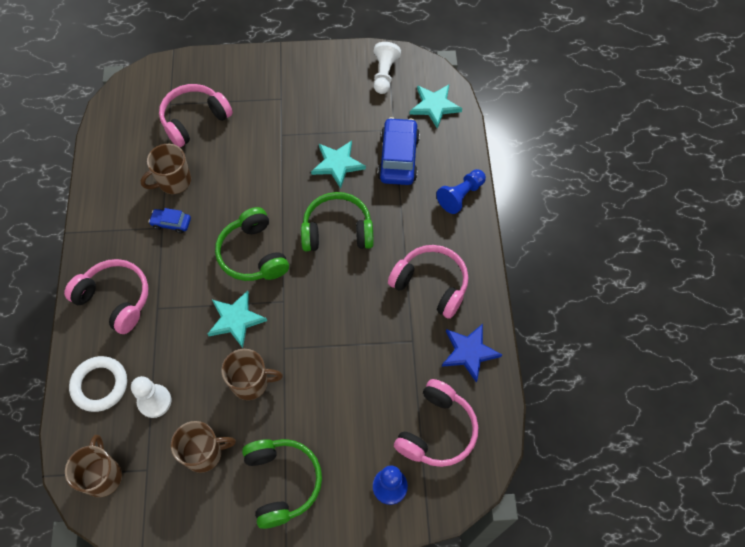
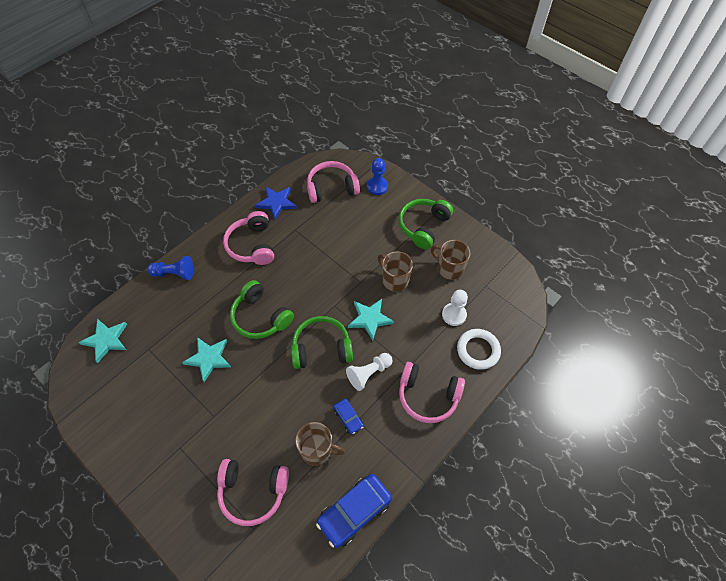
camera: 135 degrees left, 5 degrees down
pink headphones [64,259,148,334] -> pink headphones turned 60 degrees counterclockwise [399,362,465,423]
brown mug [65,435,122,497] -> none
green headphones [215,207,289,281] -> green headphones turned 120 degrees counterclockwise [291,316,353,369]
white pawn [374,42,401,94] -> white pawn moved to [346,353,393,391]
blue car [378,117,420,185] -> blue car moved to [316,474,392,548]

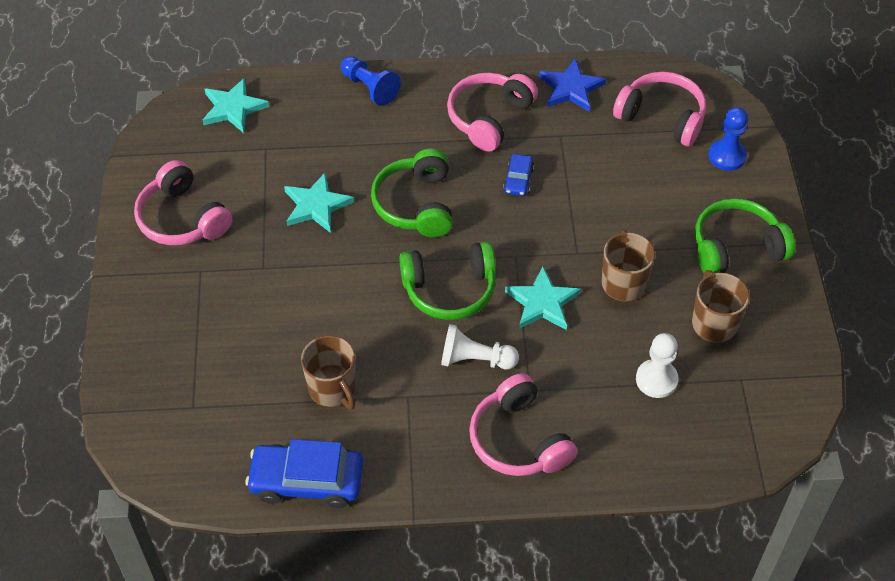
camera: 45 degrees right, 5 degrees down
pink headphones [217,459,289,526] -> pink headphones moved to [134,160,232,245]
green headphones [291,316,353,369] -> green headphones turned 135 degrees clockwise [399,242,496,320]
blue car [333,399,364,434] -> blue car moved to [503,154,534,196]
white ring [457,329,501,370] -> none

